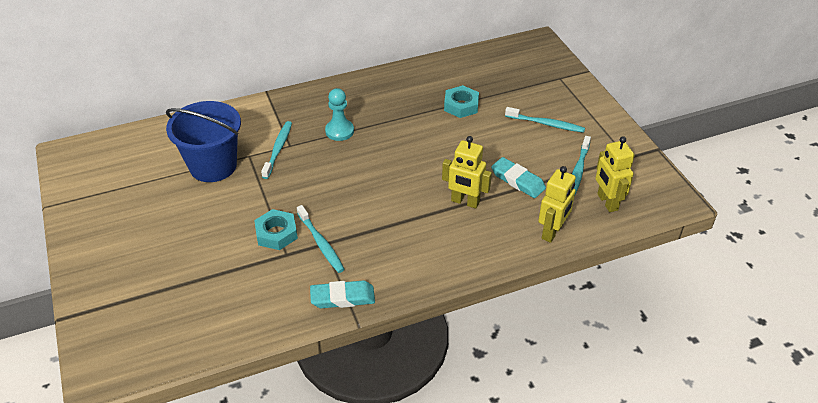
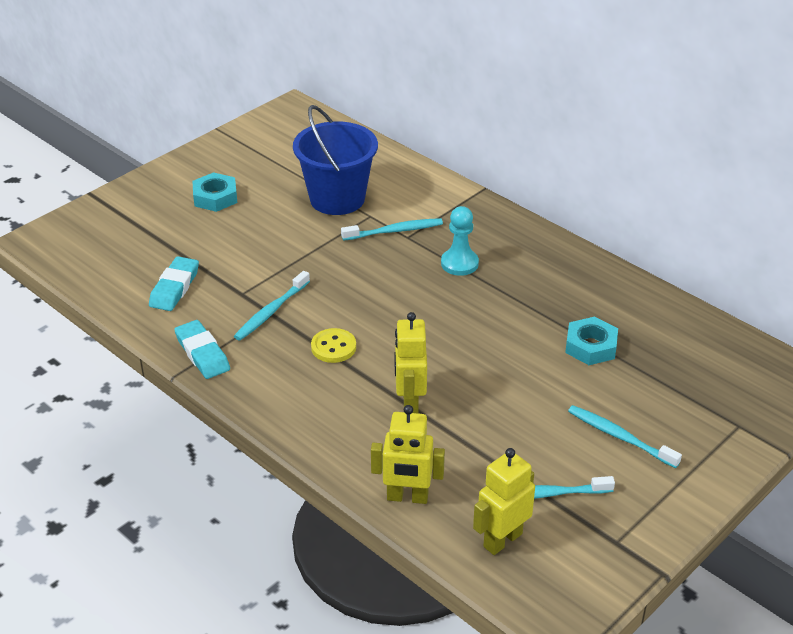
camera: 65 degrees right, 5 degrees down
turquoise nut [254,209,298,250] -> turquoise nut moved to [193,172,237,212]
turquoise eraser [491,157,546,198] -> turquoise eraser moved to [149,256,199,311]
turquoise toothbrush [505,107,585,133] -> turquoise toothbrush turned 135 degrees clockwise [568,405,682,468]
none -> yellow button [311,328,356,363]

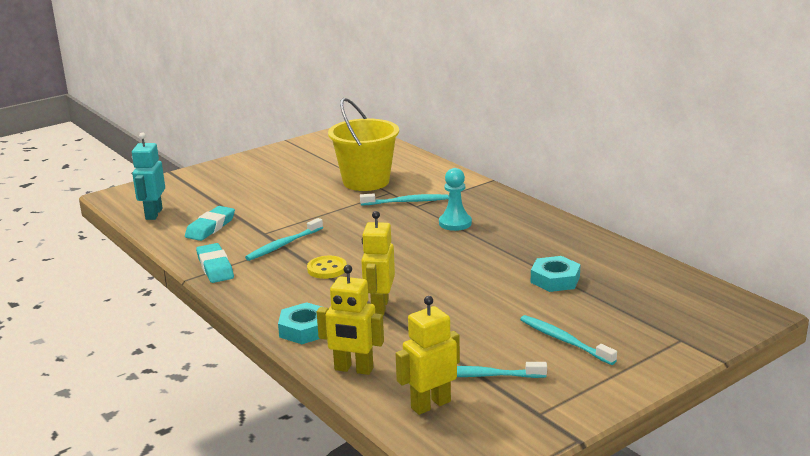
camera: 10 degrees right, 15 degrees down
turquoise nut [193,172,237,212] -> turquoise nut moved to [278,302,321,344]
blue bucket [293,105,378,215] -> yellow bucket [328,98,399,191]
none -> turquoise robot [132,132,165,220]

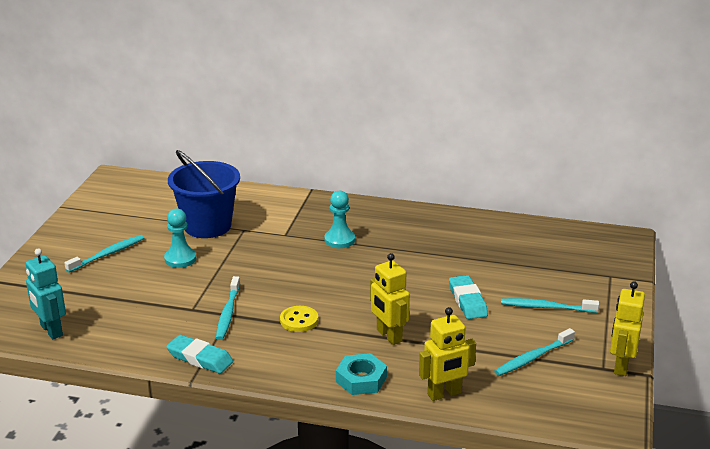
camera: 40 degrees left, 5 degrees up
turquoise eraser [185,206,235,241] -> turquoise eraser moved to [449,275,488,319]
yellow bucket [328,98,399,191] -> blue bucket [168,150,240,238]
turquoise toothbrush [360,193,449,205] -> turquoise toothbrush moved to [64,235,144,272]
yellow robot [396,296,460,415] -> yellow robot moved to [610,281,645,376]
turquoise nut [531,256,581,292] -> none
none -> turquoise pawn [164,208,196,268]

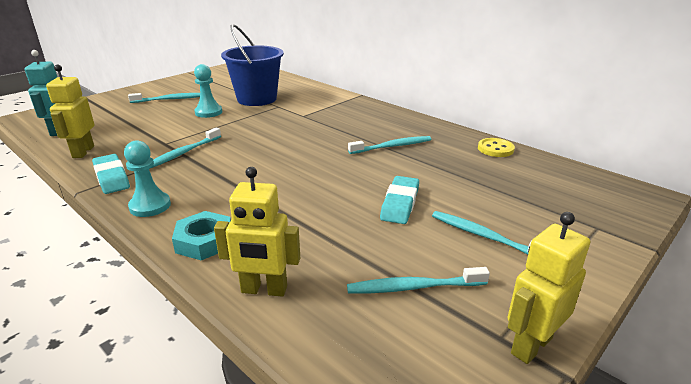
camera: 30 degrees right, 0 degrees up
yellow button [280,306,318,332] -> yellow button moved to [478,138,515,157]
turquoise pawn [324,191,355,248] -> turquoise pawn moved to [124,140,171,217]
yellow robot [370,253,410,345] -> yellow robot moved to [46,64,94,158]
none -> turquoise toothbrush [348,136,431,154]

